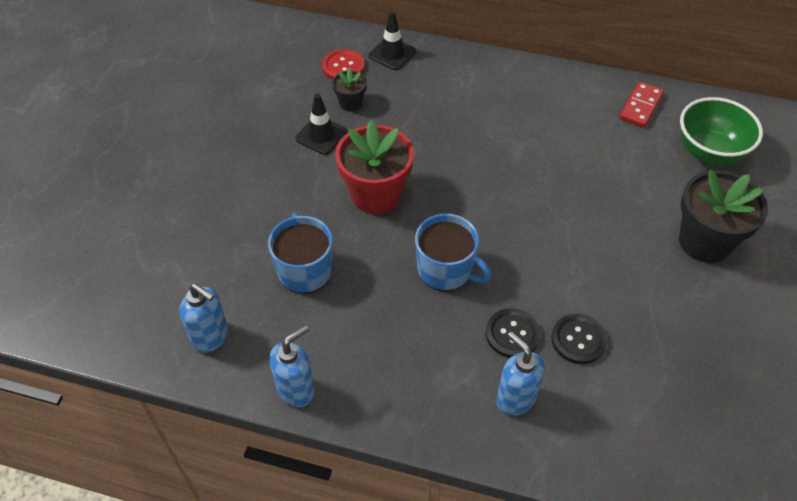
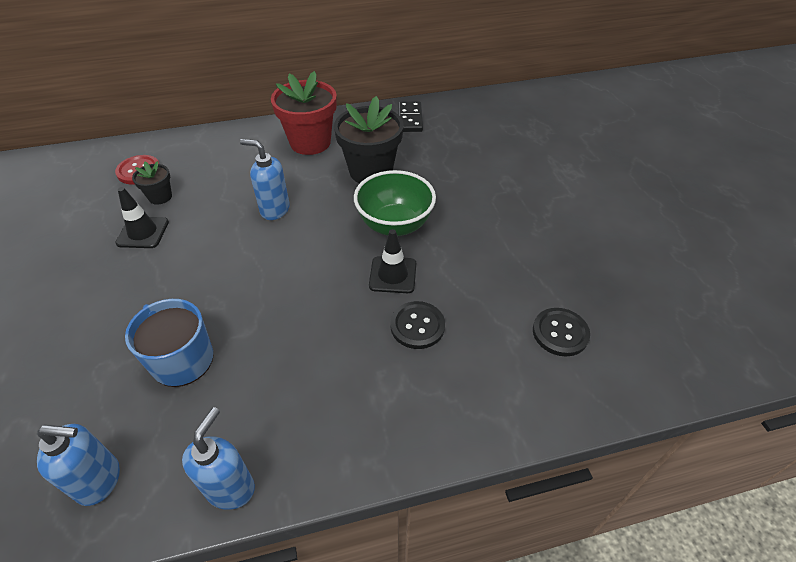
camera: 30 degrees left, 5 degrees down
red flower pot [335,120,414,214] -> red flower pot moved to [271,71,337,155]
black traffic cone [369,11,416,70] -> black traffic cone moved to [369,229,416,293]
blue mug [415,214,491,291] -> none
blue soap dispenser [497,332,545,415] -> blue soap dispenser moved to [240,139,290,220]
black button [551,314,607,364] -> black button moved to [533,308,590,356]
red domino [619,81,664,128] -> black domino [398,102,423,132]
black flower pot [679,170,768,263] -> black flower pot moved to [334,96,403,183]
green bowl [680,97,763,165] -> green bowl moved to [354,170,436,236]

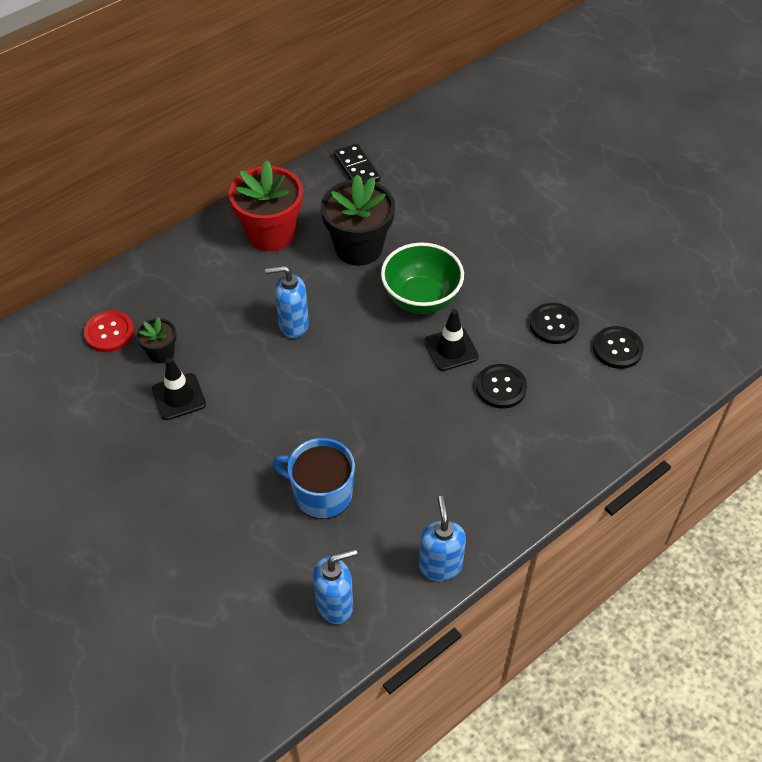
camera: 25 degrees left, 5 degrees up
none -> black button [530,303,579,344]

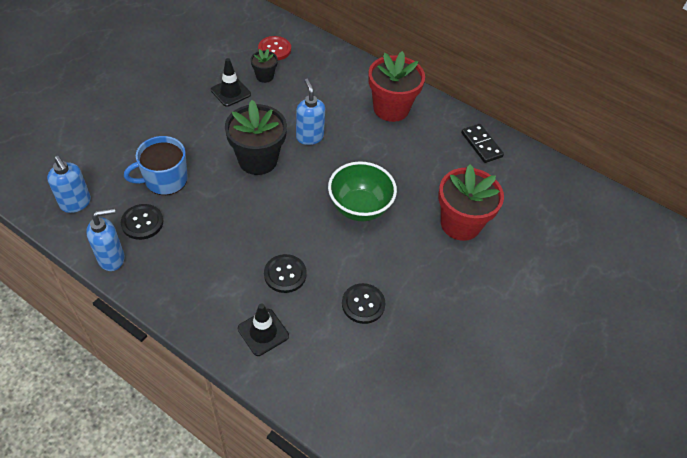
camera: 70 degrees right, 0 degrees up
blue mug [272,438,355,519] -> blue mug turned 120 degrees counterclockwise [124,136,188,195]
black flower pot [321,174,395,266] -> black flower pot moved to [225,100,287,175]
black domino [334,144,380,182] -> black domino turned 75 degrees counterclockwise [461,124,504,163]
black traffic cone [424,309,479,371] -> black traffic cone moved to [238,304,289,356]
black button [593,326,644,369] -> black button moved to [121,204,163,240]
none -> red flower pot [438,165,504,241]

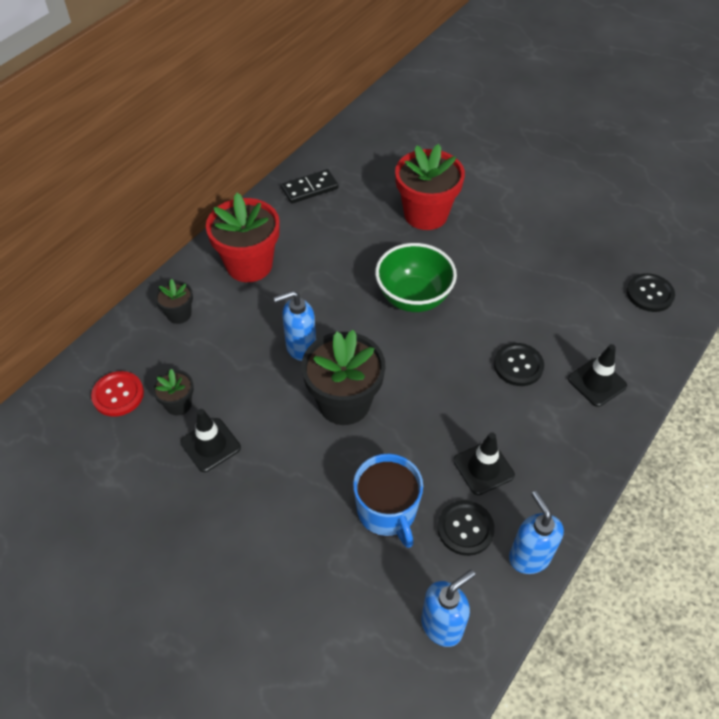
camera: 85 degrees left, 0 degrees up
black button [342,283,386,324] -> black button moved to [627,273,675,312]
none -> black flower pot [155,279,193,324]
none -> black traffic cone [453,432,515,495]

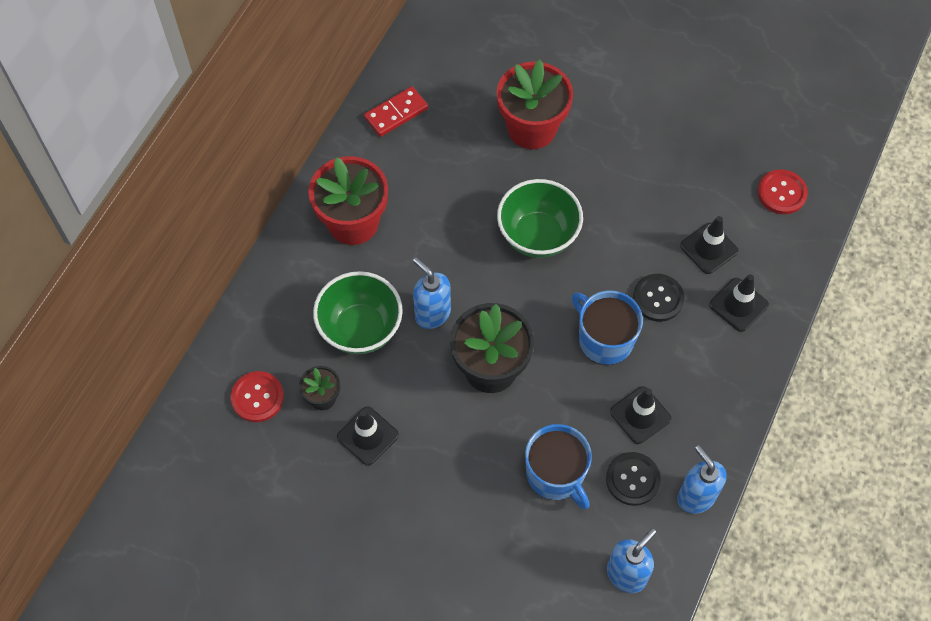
camera: 10 degrees left, 10 degrees up
black flower pot [155,279,193,324] -> none
blue soap dispenser [273,290,316,361] -> blue soap dispenser turned 75 degrees clockwise [413,258,451,329]
black domino [281,169,338,204] -> red domino [364,86,428,137]
black button [627,273,675,312] -> red button [757,170,808,214]
none -> green bowl [313,271,403,354]
none -> blue mug [571,290,643,365]
none -> black traffic cone [680,216,738,274]

